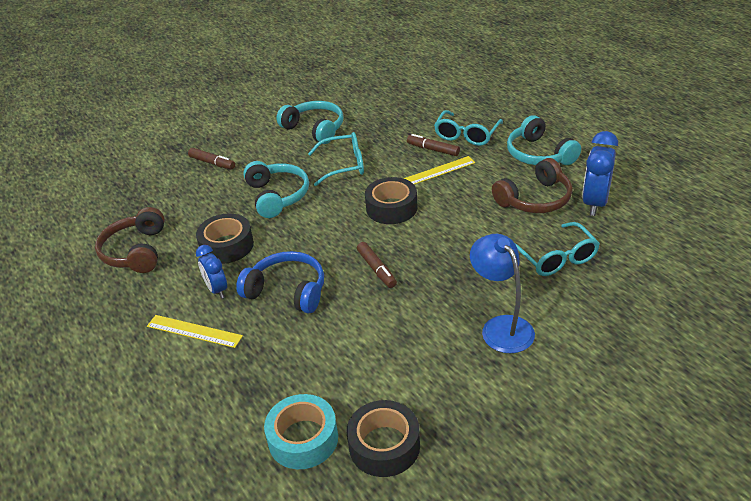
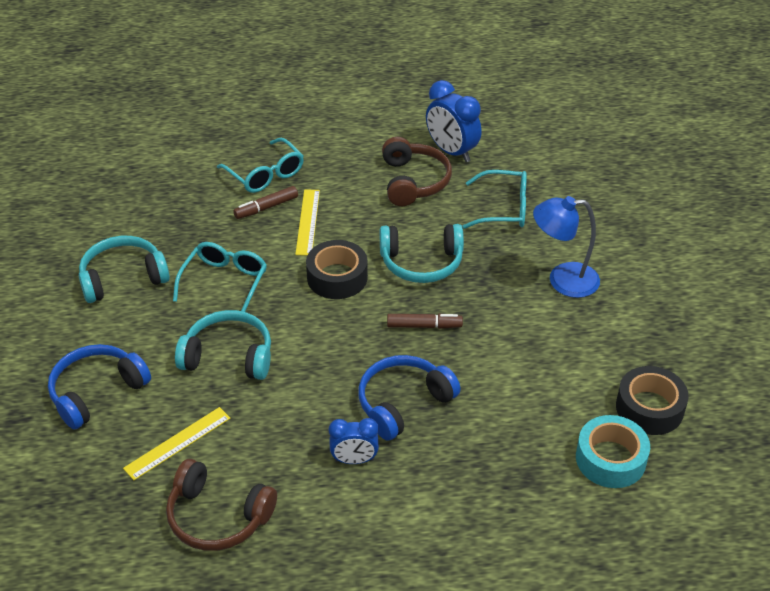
camera: 65 degrees left, 5 degrees up
yellow ruler [147,315,243,348] -> yellow ruler moved to [123,407,230,480]
brown marker [188,148,235,169] -> blue headphones [48,344,151,429]
black tape [196,213,254,264] -> none
turquoise headphones [507,115,581,165] -> turquoise headphones moved to [380,224,464,283]

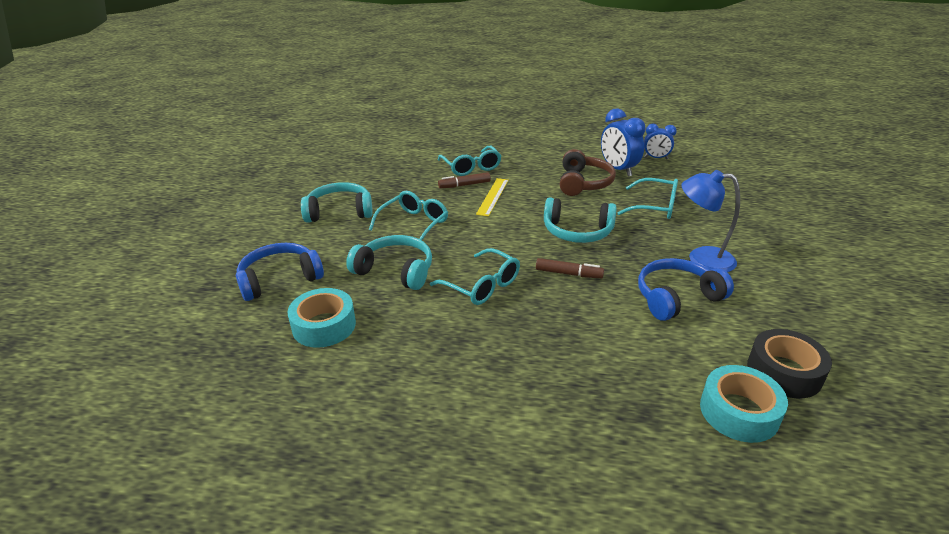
camera: 15 degrees right, 10 degrees down
yellow ruler [123,407,230,480] -> turquoise tape [288,288,356,348]
brown headphones [166,459,277,551] -> none
black tape [306,240,368,299] -> none
blue clock [329,418,379,464] -> blue clock moved to [644,124,677,159]
blue headphones [358,355,461,441] -> blue headphones moved to [638,258,734,321]
none -> turquoise glasses [430,248,520,305]

